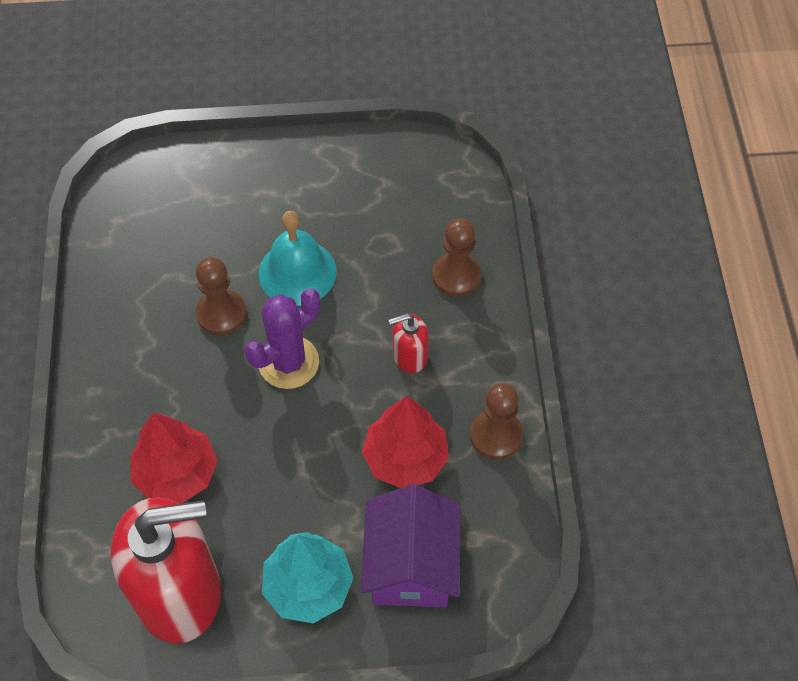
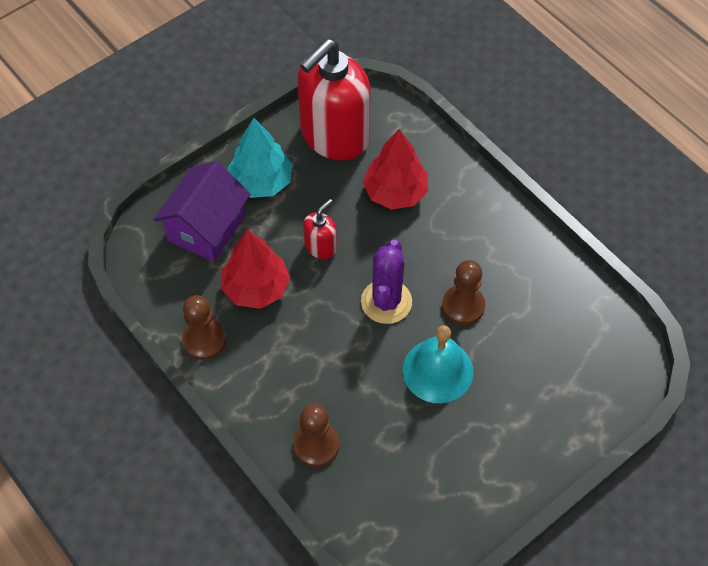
camera: 145 degrees right, 0 degrees up
purple house [361,484,461,607] -> purple house turned 60 degrees clockwise [153,161,250,262]
red soap dispenser [389,314,429,373] -> red soap dispenser moved to [303,199,337,259]

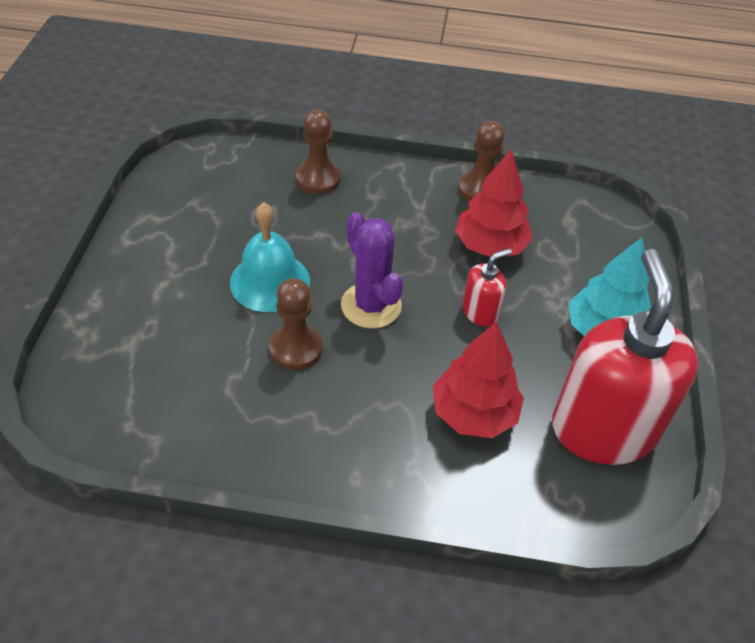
camera: 135 degrees right, 10 degrees down
purple house [153,161,250,262] -> none
red soap dispenser [303,199,337,259] -> red soap dispenser turned 120 degrees counterclockwise [462,248,512,327]

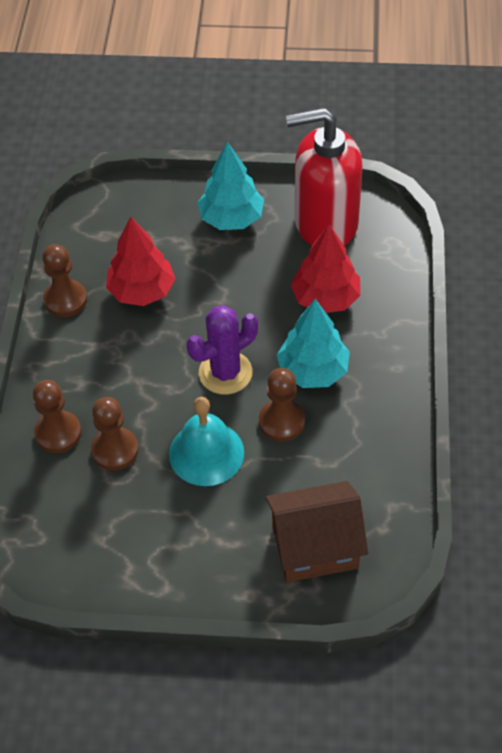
camera: 90 degrees left, 5 degrees up
red soap dispenser [462,248,512,327] -> none
none -> brown pawn [91,397,139,470]
none -> brown house [266,481,368,582]
none -> turquoise tree [277,299,350,388]

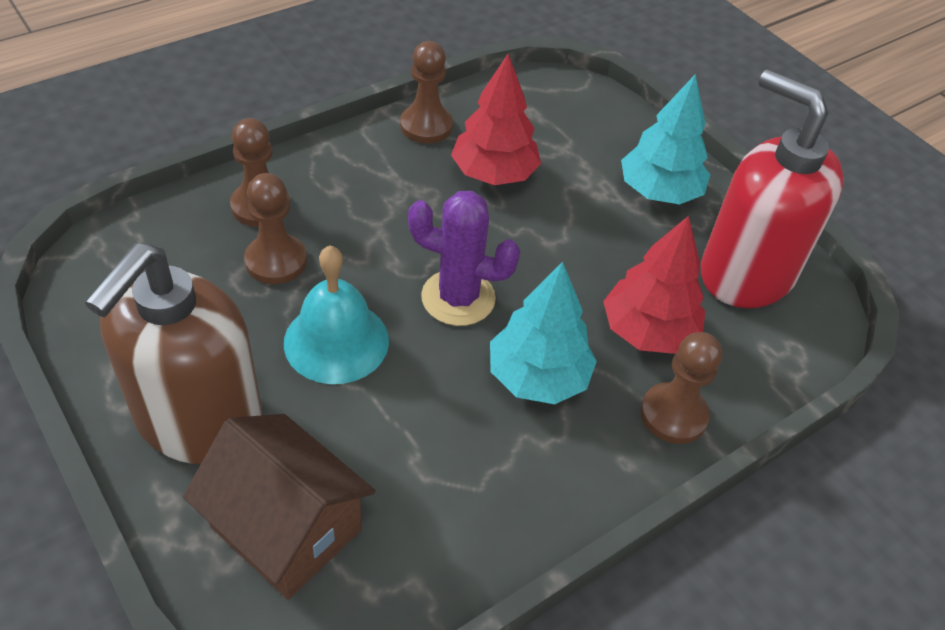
camera: 45 degrees right, 5 degrees down
brown pawn [259,368,305,441] -> brown pawn moved to [640,332,722,444]
none -> brown soap dispenser [85,243,263,464]

